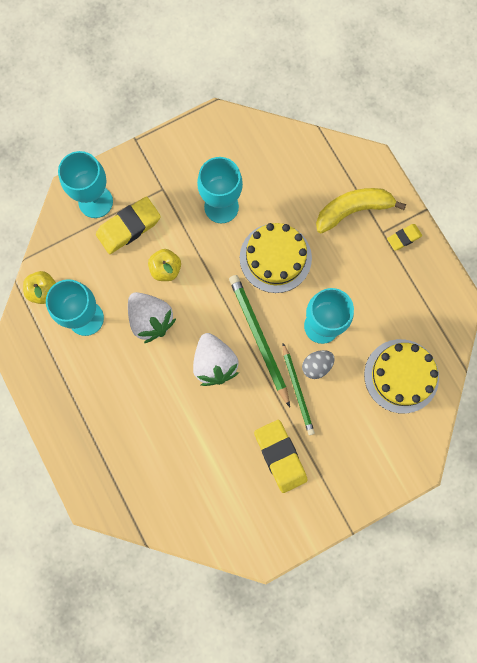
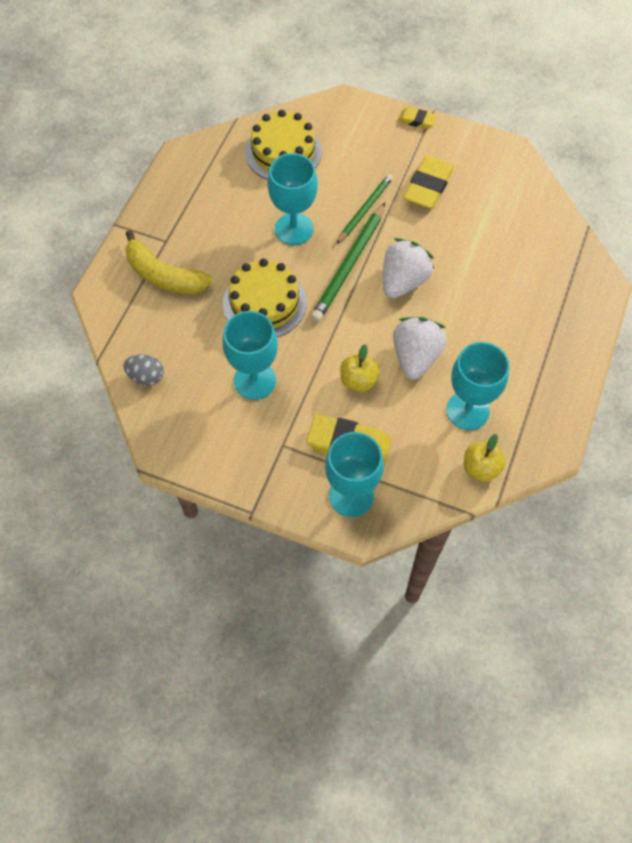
camera: 130 degrees left, 15 degrees down
grey egg [302,350,334,379] -> grey egg moved to [123,354,164,386]
yellow eraser [387,224,422,251] -> yellow eraser moved to [398,107,437,129]

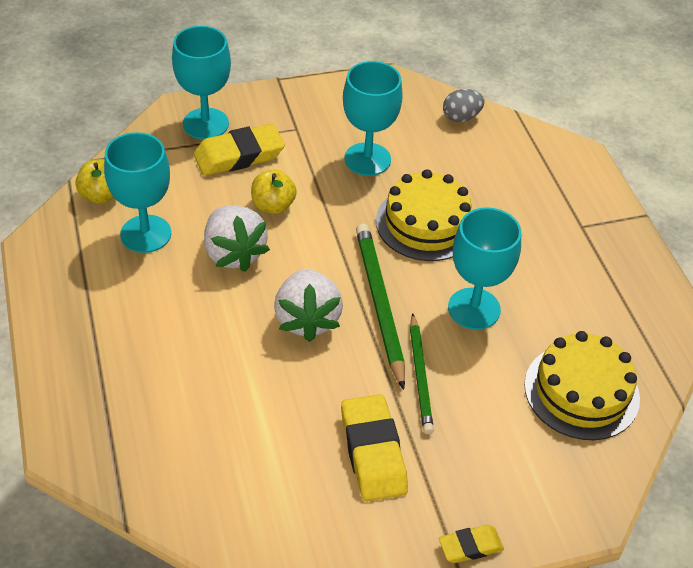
camera: 140 degrees right, 15 degrees down
yellow banana [125,230,212,294] -> none

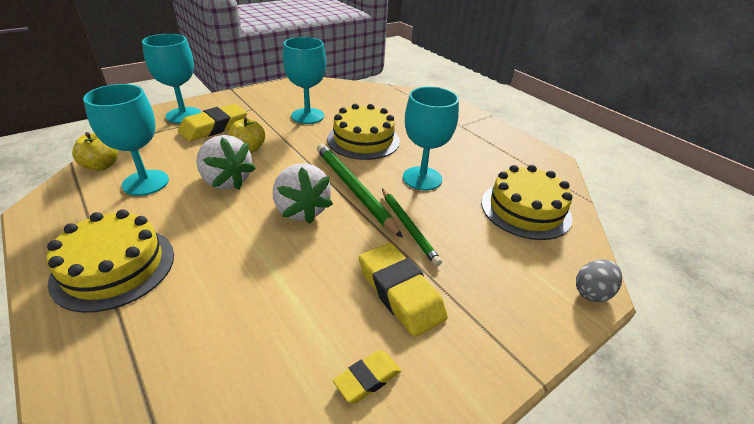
camera: 20 degrees left, 10 degrees down
yellow eraser [439,525,504,563] -> yellow eraser moved to [333,350,401,403]
grey egg [443,89,485,122] -> grey egg moved to [576,260,622,302]
none -> yellow cake [47,209,174,313]

